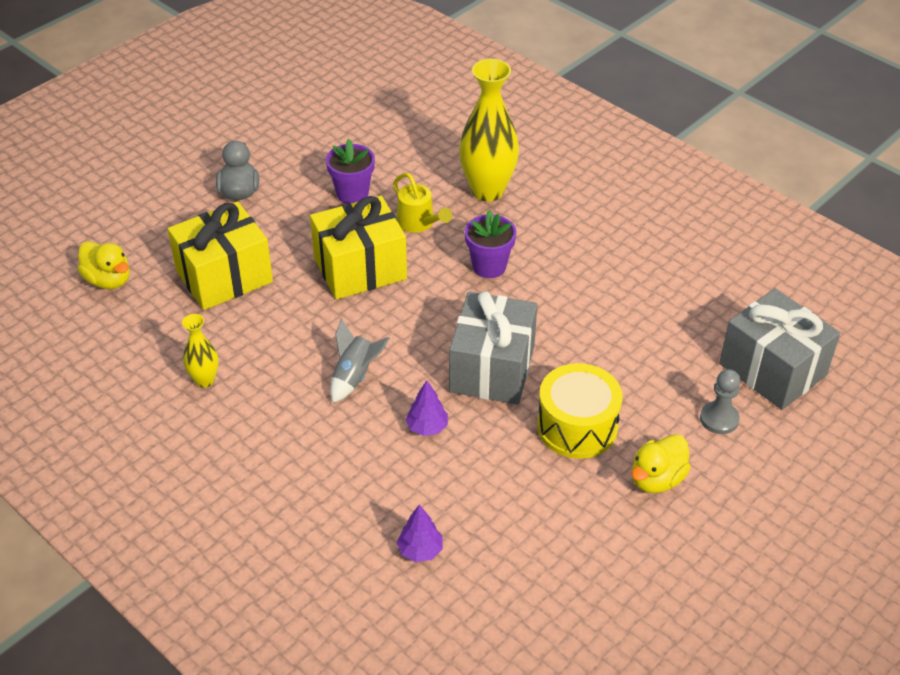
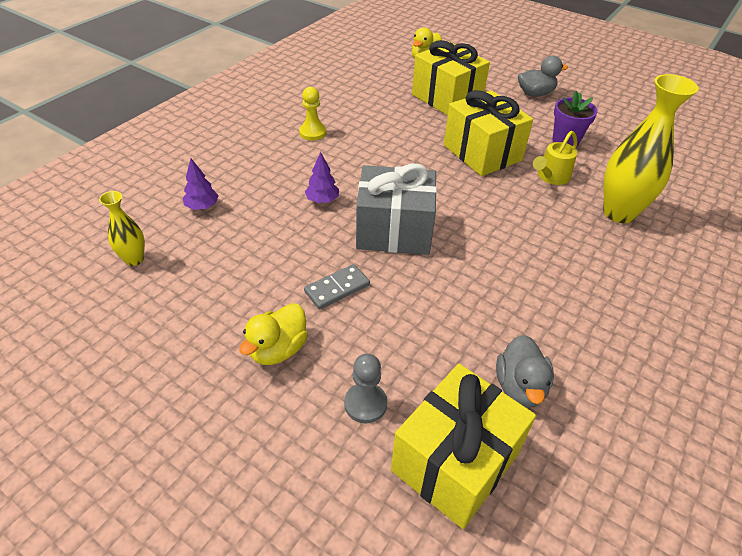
camera: 80 degrees right, 0 degrees up
yellow vase [182,314,218,388] -> yellow vase moved to [99,191,145,266]
grey rocket [330,319,390,403] -> none
purple flower pot [465,210,516,278] -> none
yellow drum [537,363,623,459] -> grey domino [304,264,370,310]
yellow duck [632,434,691,493] -> yellow duck turned 90 degrees counterclockwise [239,303,308,365]
grey gift [719,288,840,410] -> yellow gift [391,364,536,529]
none -> yellow pawn [299,87,326,141]
none -> grey duck [496,335,554,408]

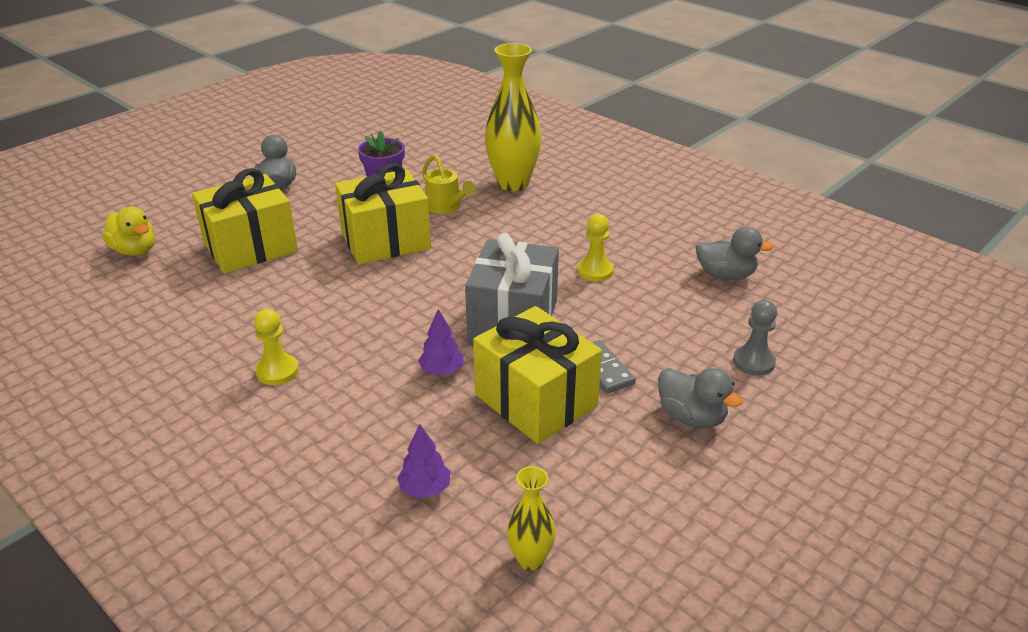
camera: 80 degrees left, 10 degrees down
yellow duck [239,303,308,365] -> grey duck [658,368,743,429]
yellow gift [391,364,536,529] -> yellow gift moved to [473,306,602,444]
none -> yellow pawn [577,214,613,281]

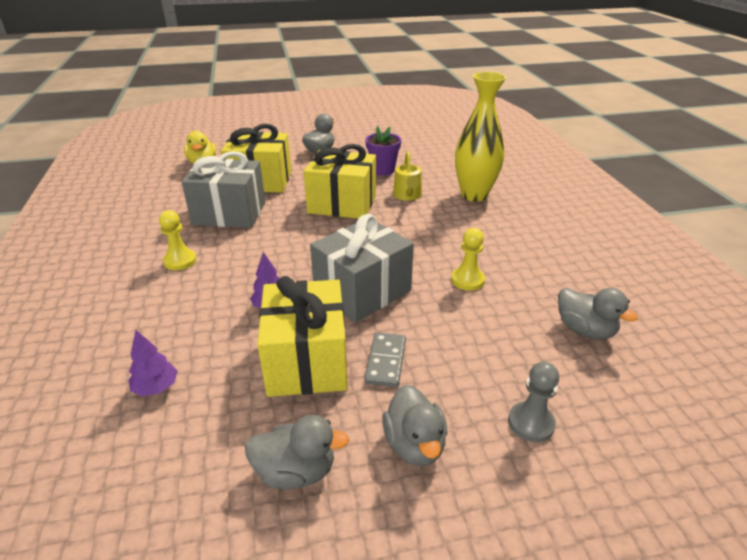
camera: 35 degrees right, 0 degrees up
yellow vase [507,466,556,571] -> none
none -> grey gift [182,151,265,228]
none -> grey duck [245,415,349,490]

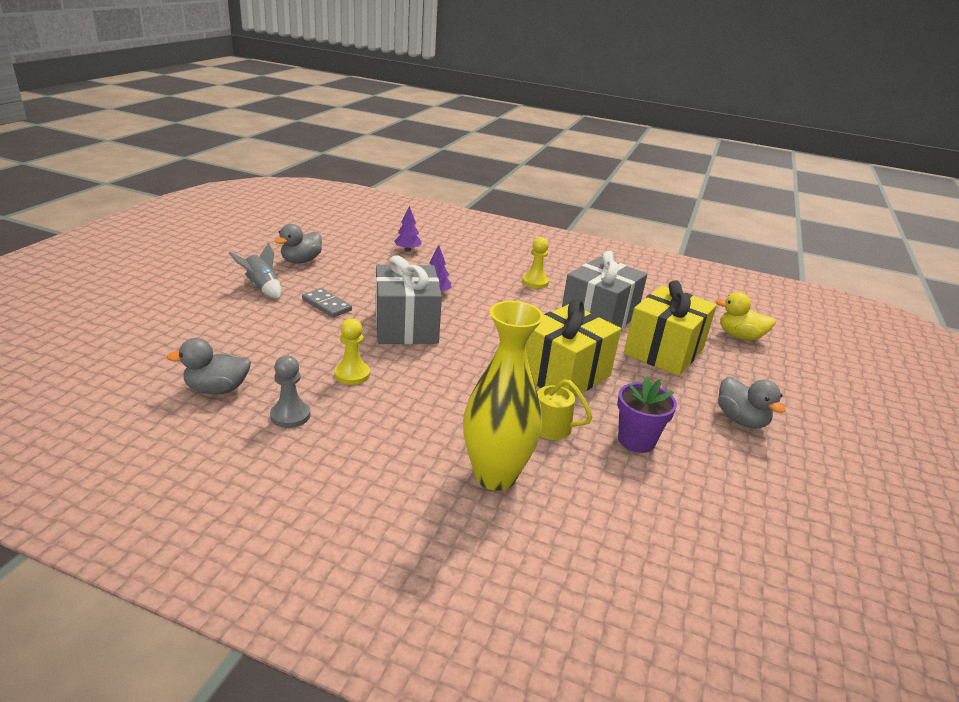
camera: 120 degrees right, 5 degrees down
yellow gift [257,276,348,397] -> none
grey duck [382,384,447,466] -> grey rocket [229,243,281,299]
grey pawn [508,362,559,442] -> grey pawn moved to [270,355,310,428]

